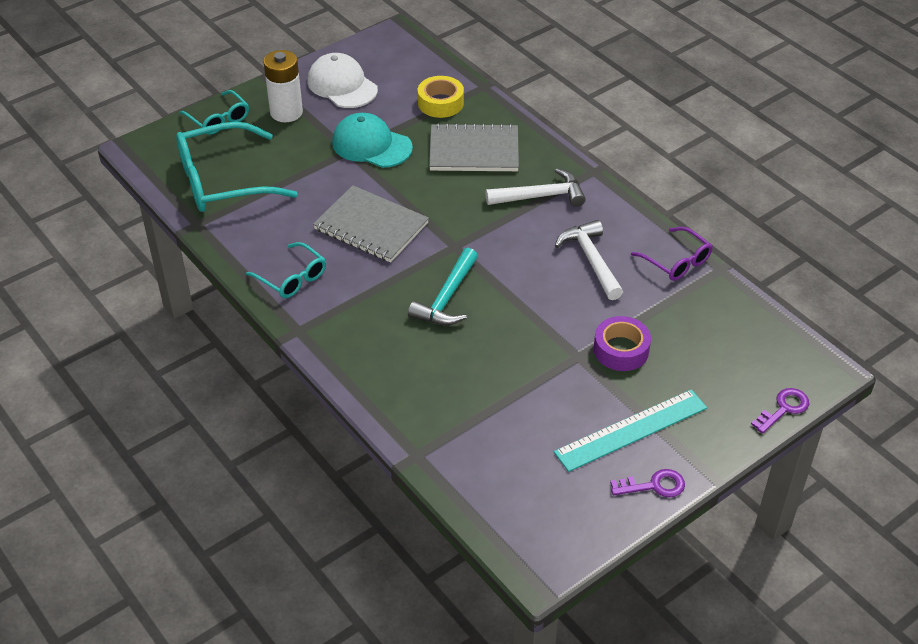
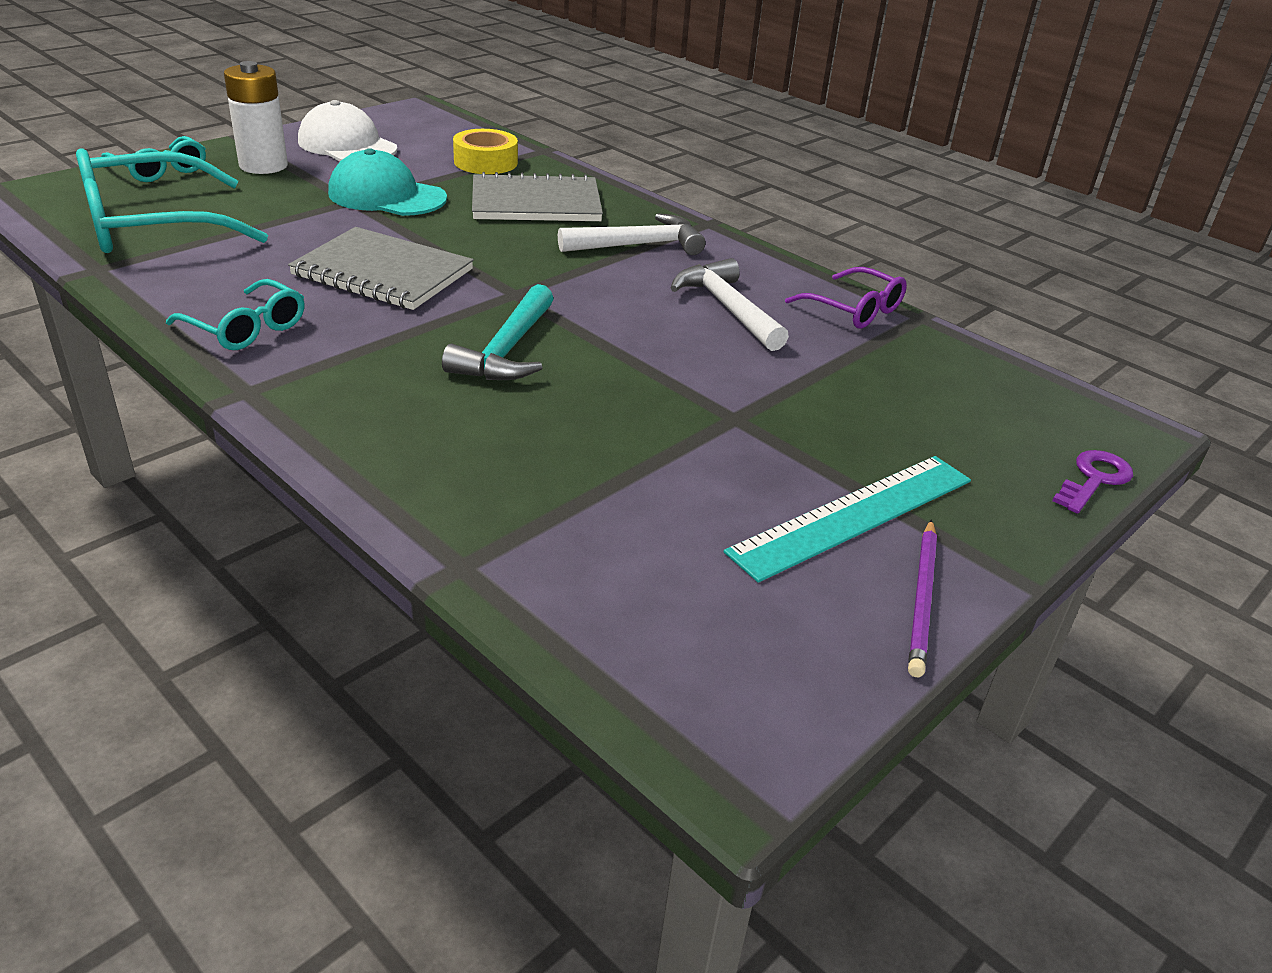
camera: 10 degrees left, 10 degrees down
purple tape [594,316,651,371] -> none
purple key [610,469,685,497] -> purple pencil [908,520,937,677]

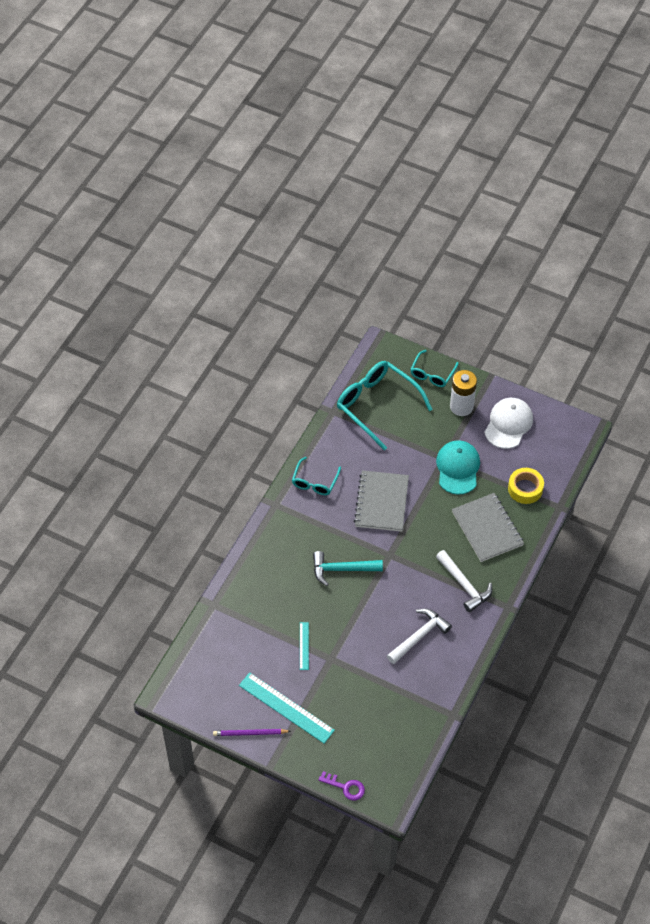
camera: 75 degrees right, 20 degrees up
purple glasses [785,267,907,329] -> none
none -> turquoise ruler [300,622,309,670]

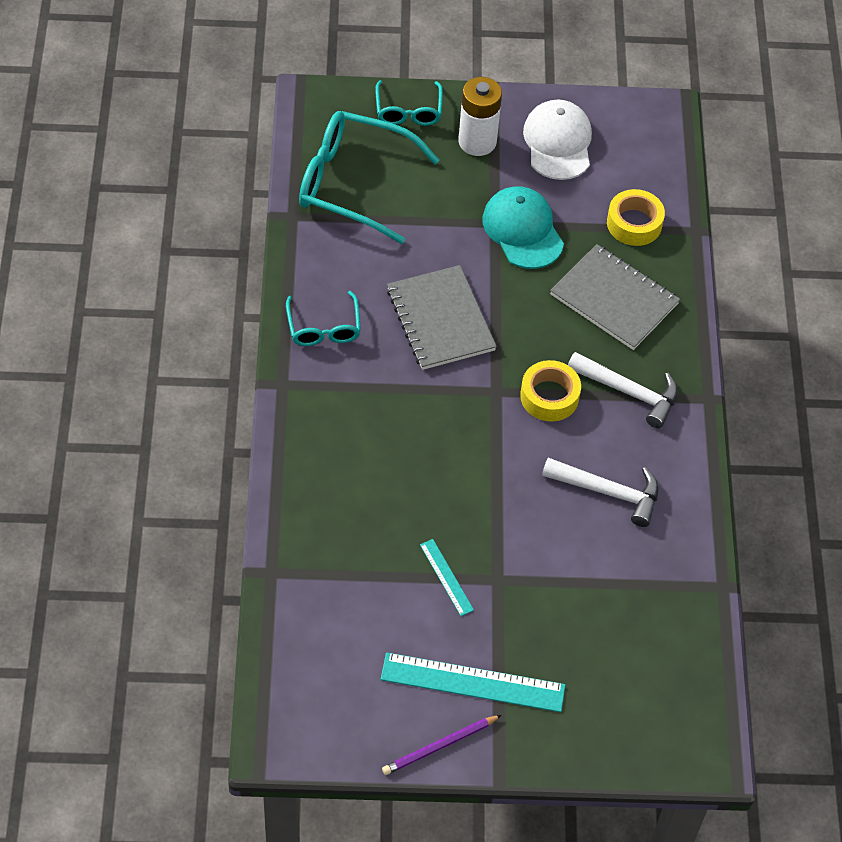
camera: 30 degrees left, 0 degrees up
turquoise hammer [313,551,383,586] -> none
purple key [318,771,365,800] -> none
white hammer [387,609,452,664] -> white hammer turned 90 degrees clockwise [542,458,659,527]
none -> yellow tape [520,360,581,422]

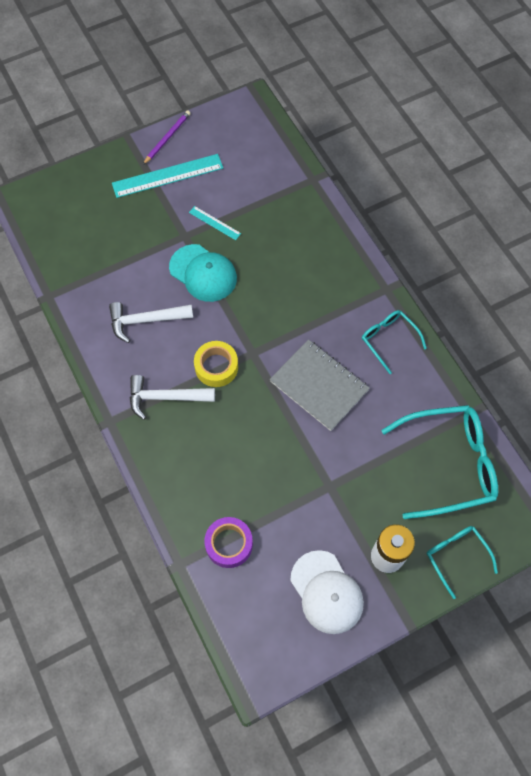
camera: 155 degrees right, 10 degrees up
turquoise cap [482,186,564,269] -> turquoise cap moved to [169,244,237,302]
grey notebook [550,244,680,350] -> none
yellow tape [607,189,665,246] -> purple tape [204,517,253,568]

